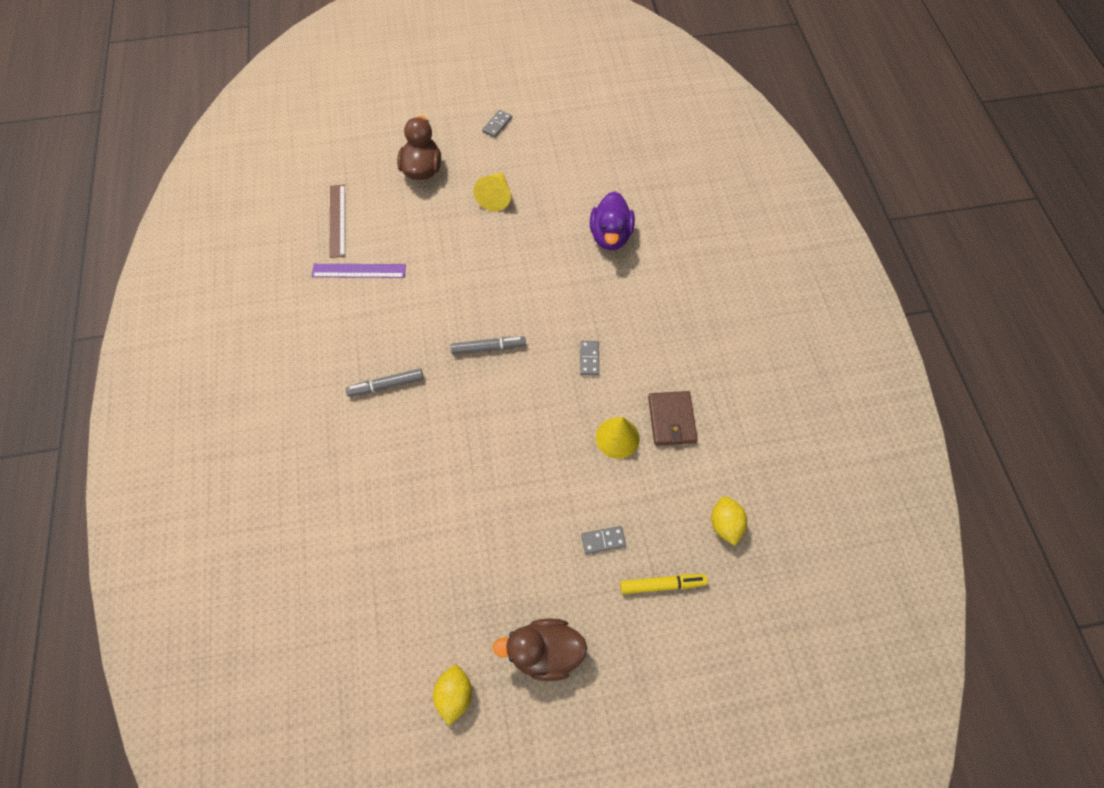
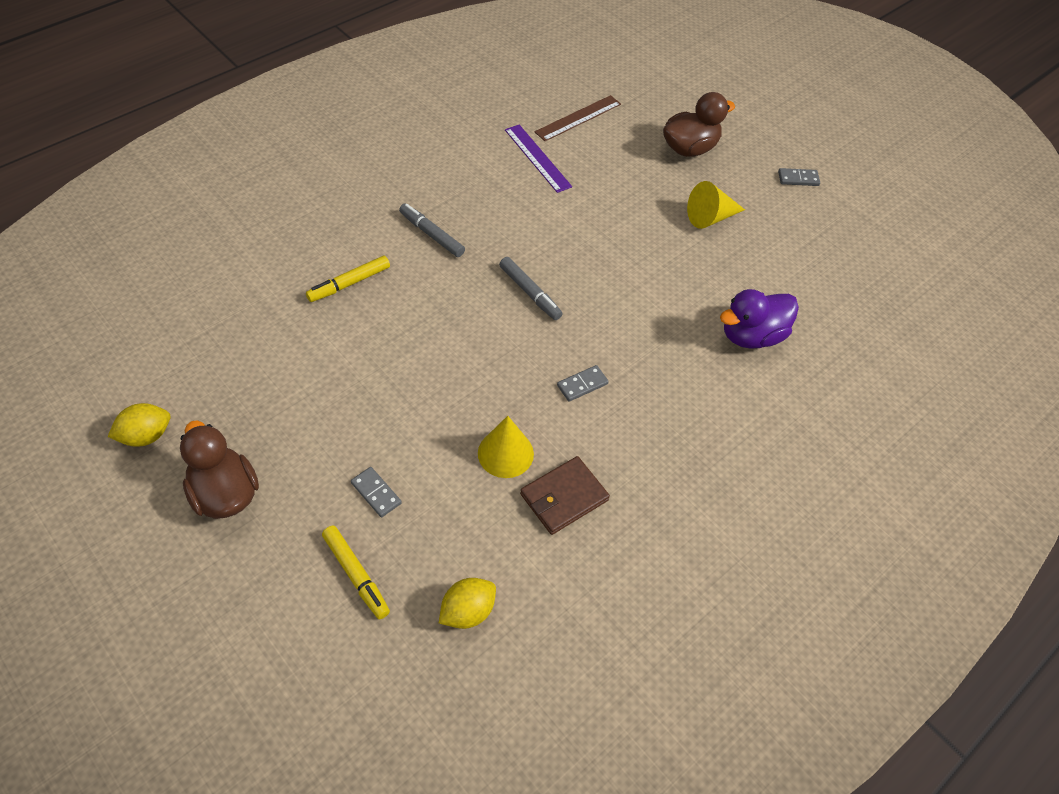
camera: 55 degrees right, 10 degrees down
none -> yellow marker [306,255,390,302]

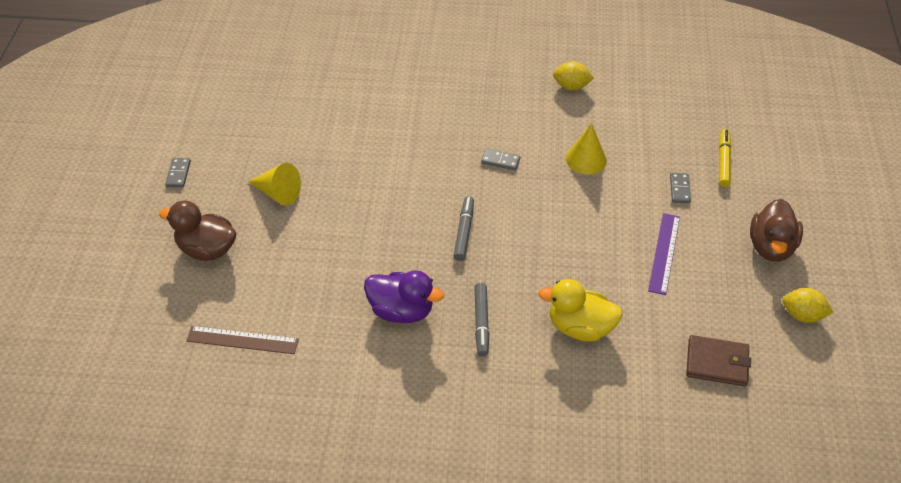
camera: 130 degrees left, 5 degrees down
yellow marker [306,255,390,302] -> yellow duck [538,279,623,342]
yellow lemon [439,578,496,629] -> yellow lemon moved to [553,62,594,90]
purple ruler [505,124,572,193] -> purple ruler moved to [648,213,680,295]
brown wallet [520,456,610,535] -> brown wallet moved to [686,335,751,386]
purple duck [720,289,799,349] -> purple duck moved to [364,270,444,323]
grey domino [778,168,820,186] -> grey domino turned 45 degrees clockwise [165,158,191,187]

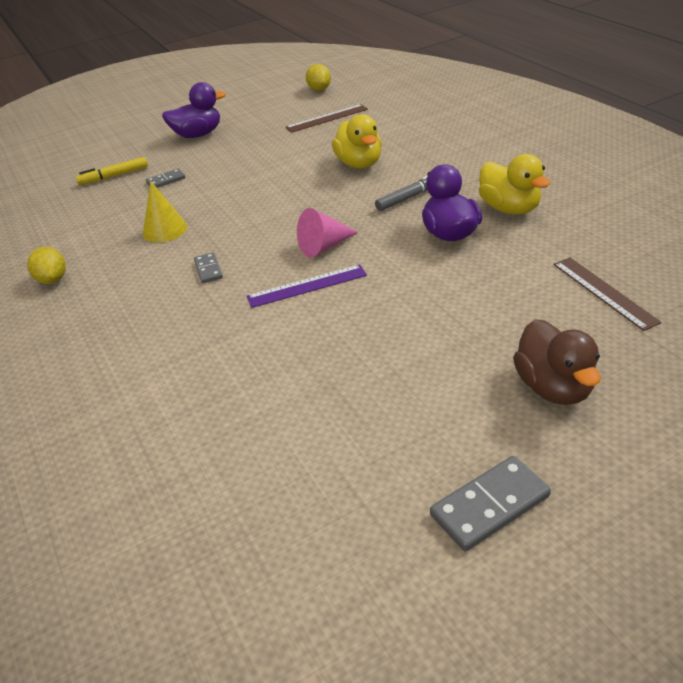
camera: 120 degrees left, 10 degrees down
grey domino [165,158,191,187] -> grey domino [430,456,551,551], size x1.72
yellow cone [248,163,301,206] -> none
grey marker [454,196,474,261] -> pink cone [297,208,358,258]
purple ruler [648,213,680,295] -> purple ruler moved to [247,264,367,308]
brown wallet [686,335,751,386] -> brown ruler [285,104,368,133]
brown duck [750,199,803,262] -> purple duck [162,82,226,138]
yellow lemon [783,288,833,323] -> yellow lemon moved to [306,64,331,91]
none -> yellow duck [479,154,550,215]

